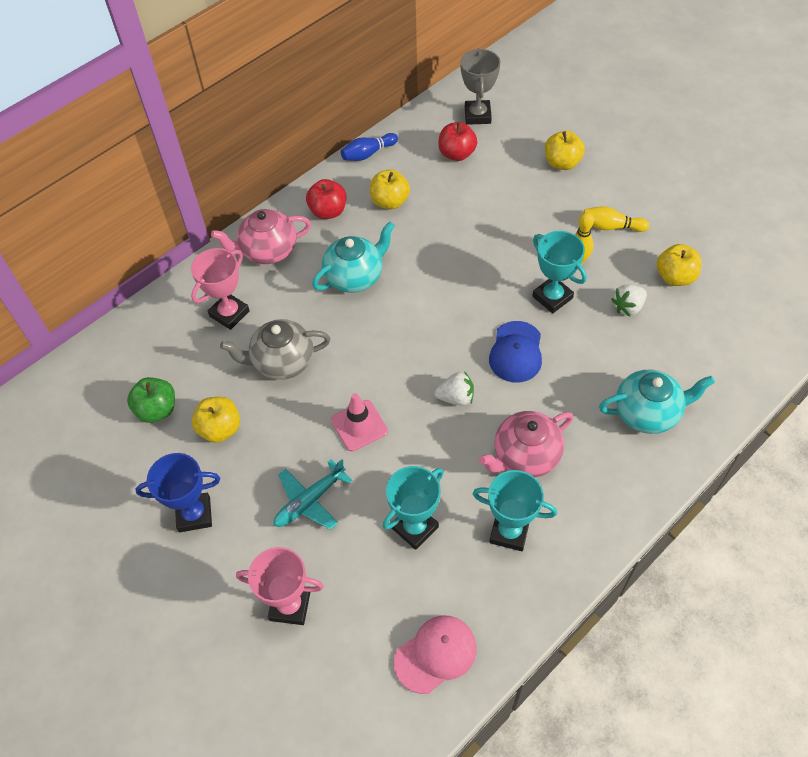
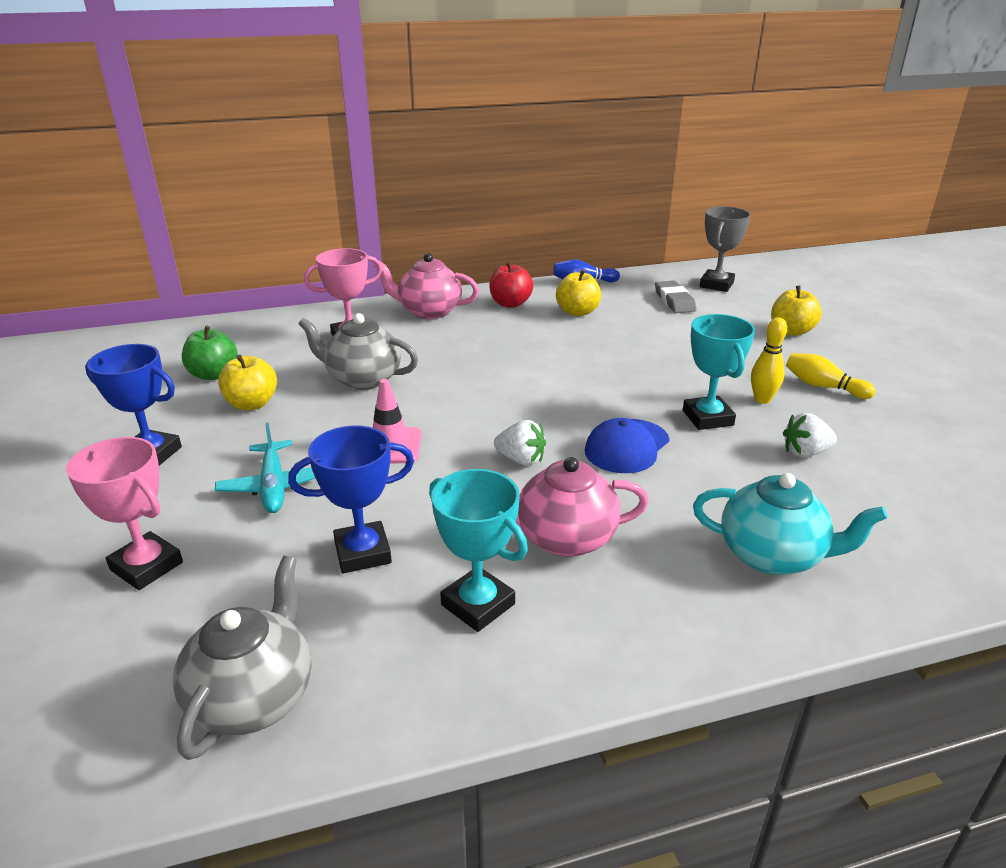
camera: 25 degrees right, 25 degrees down
turquoise plane [274,459,352,530] -> turquoise plane turned 90 degrees counterclockwise [215,423,315,513]
turquoise teapot [312,221,395,293] -> none
turquoise trophy [383,466,444,550] -> blue trophy [288,426,414,574]
pink cap [394,616,477,694] -> grey teapot [173,556,311,760]
red apple [438,122,477,161] -> grey eraser [655,280,696,313]
yellow apple [657,244,701,286] -> none

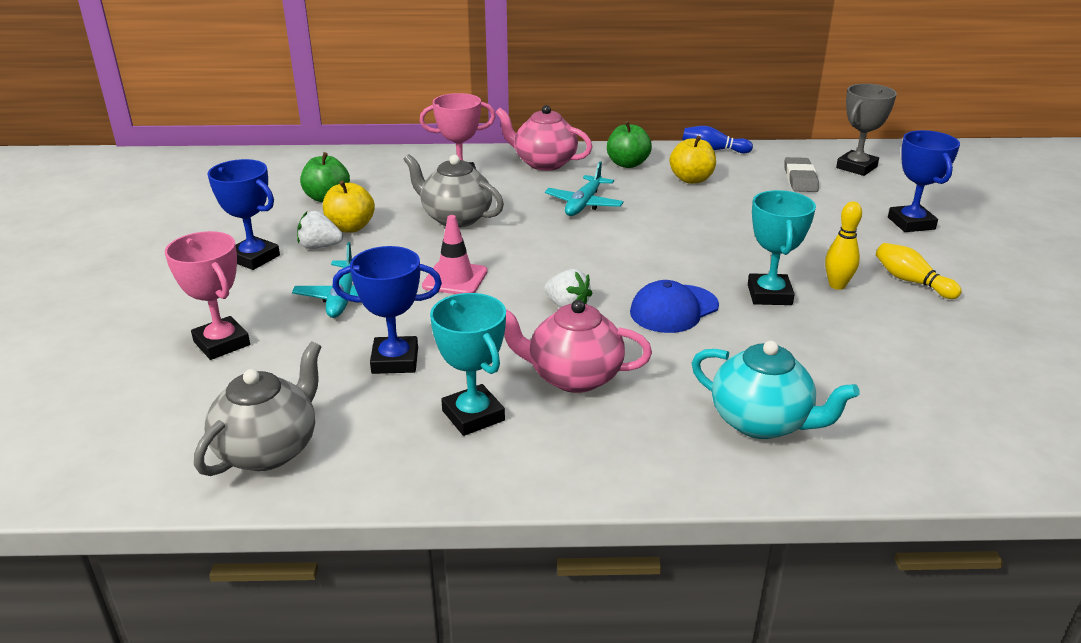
camera: 15 degrees right, 0 degrees up
red apple [489,261,533,308] -> green apple [607,121,652,168]
yellow apple [771,286,822,336] -> blue trophy [888,130,960,232]
white strawberry [783,413,837,458] -> white strawberry moved to [297,211,343,249]
none -> turquoise plane [545,161,624,216]

